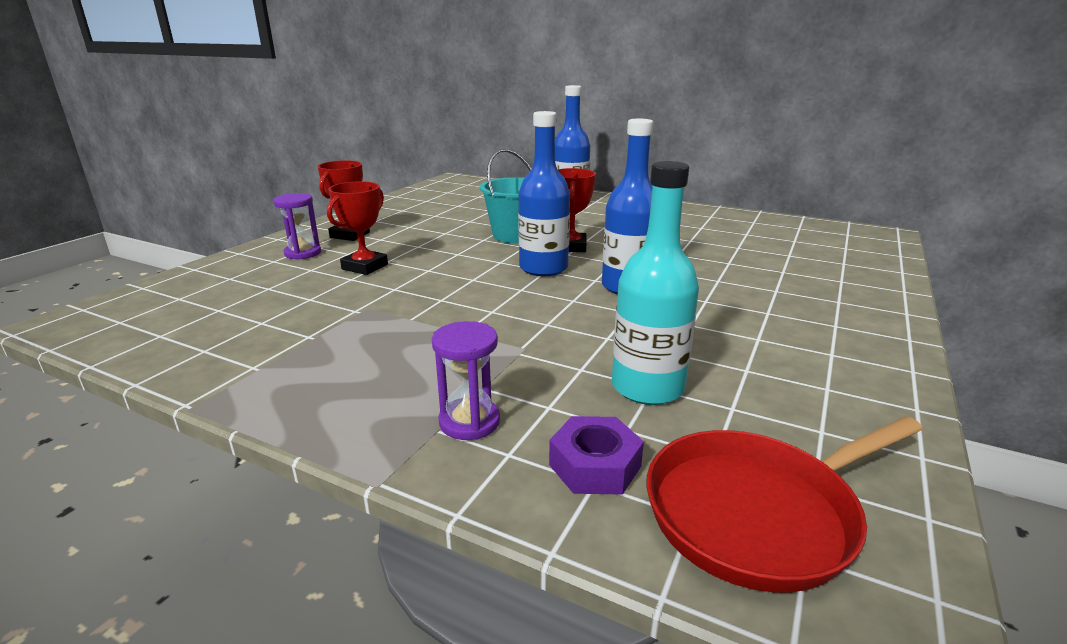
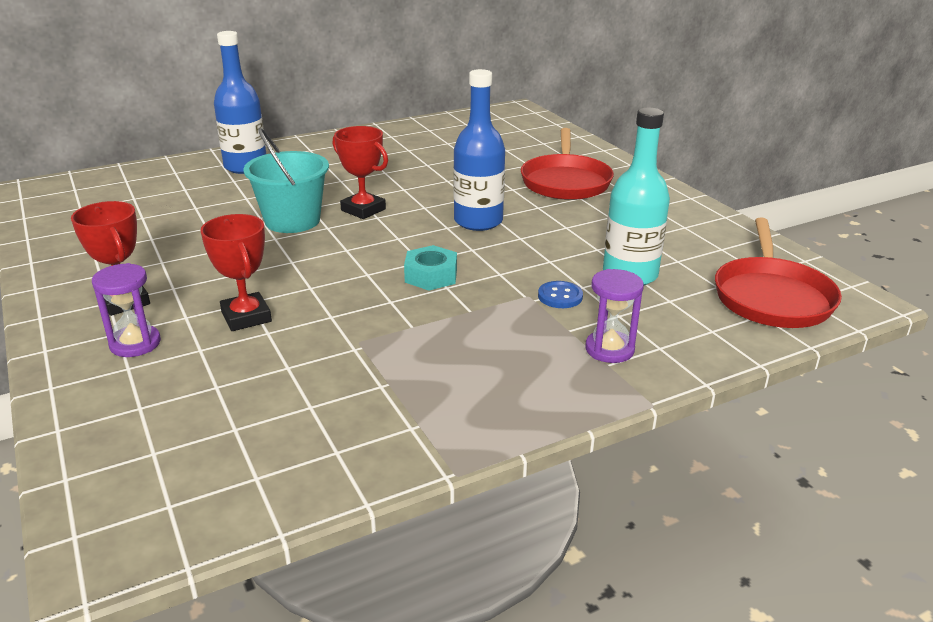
camera: 55 degrees left, 5 degrees up
blue bottle [518,111,570,276] -> none
purple nut [549,416,644,495] -> none
none -> turquoise nut [404,245,457,291]
none -> red pan [521,128,614,200]
none -> blue button [538,281,583,308]

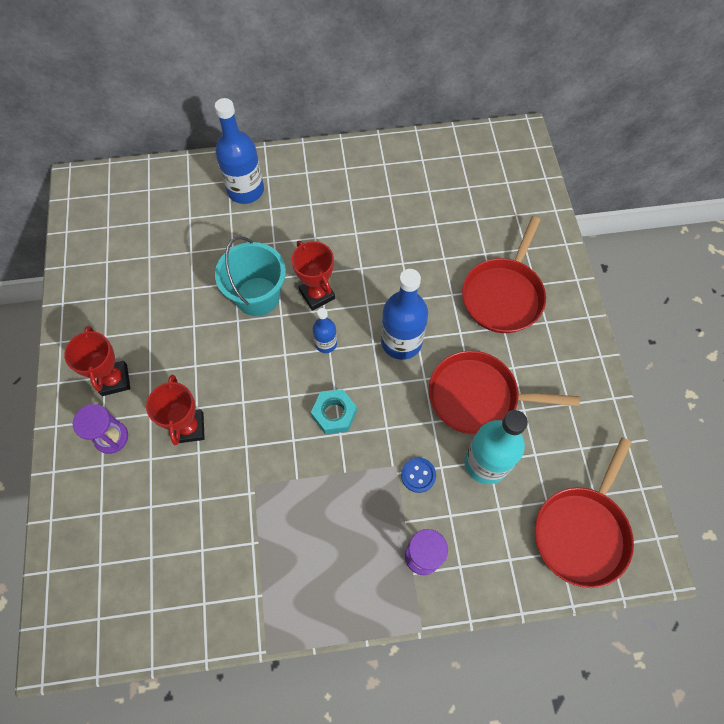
camera: 20 degrees right, 35 degrees up
none -> blue bottle [313,308,337,353]
none -> red pan [429,351,580,435]

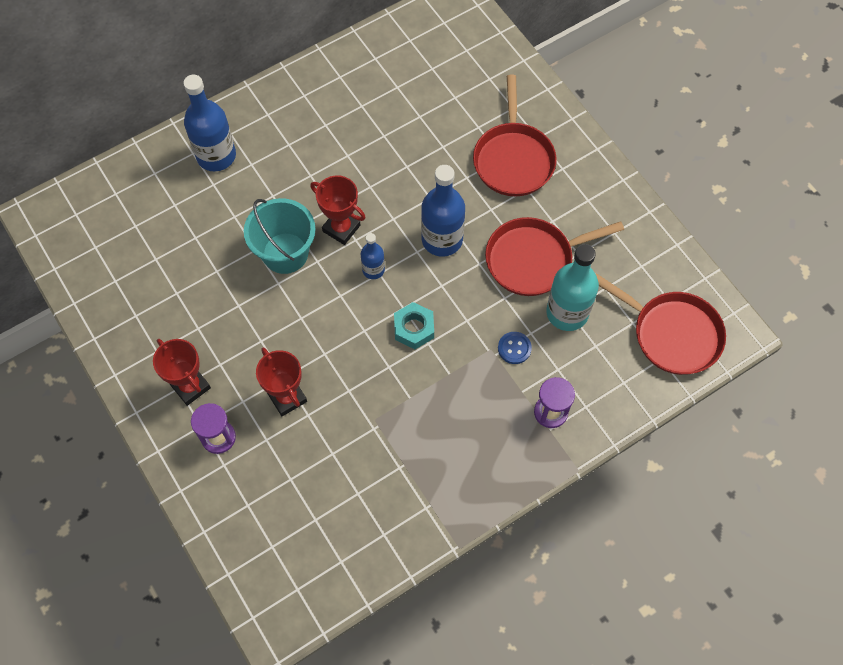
camera: 25 degrees left, 0 degrees up
red pan [535,437,634,588] -> red pan turned 60 degrees counterclockwise [596,273,726,375]

